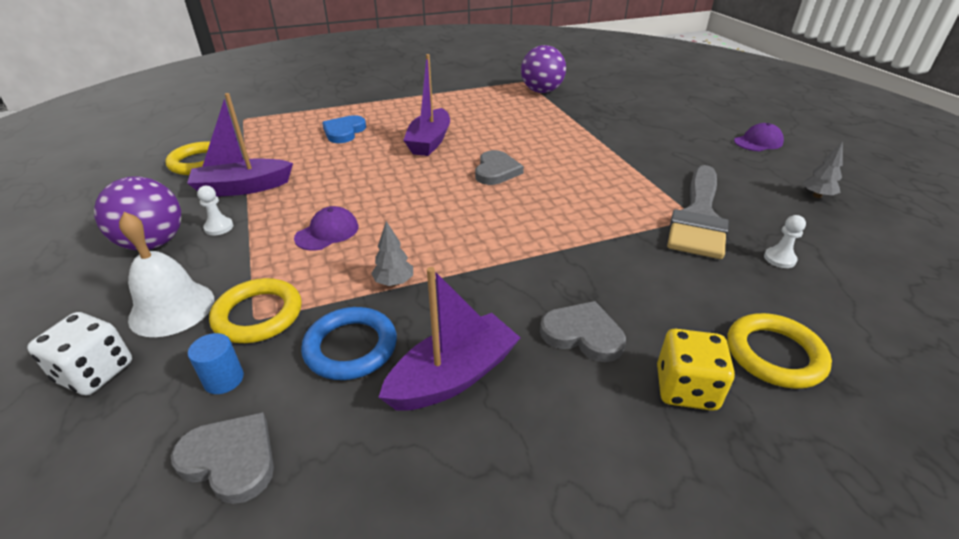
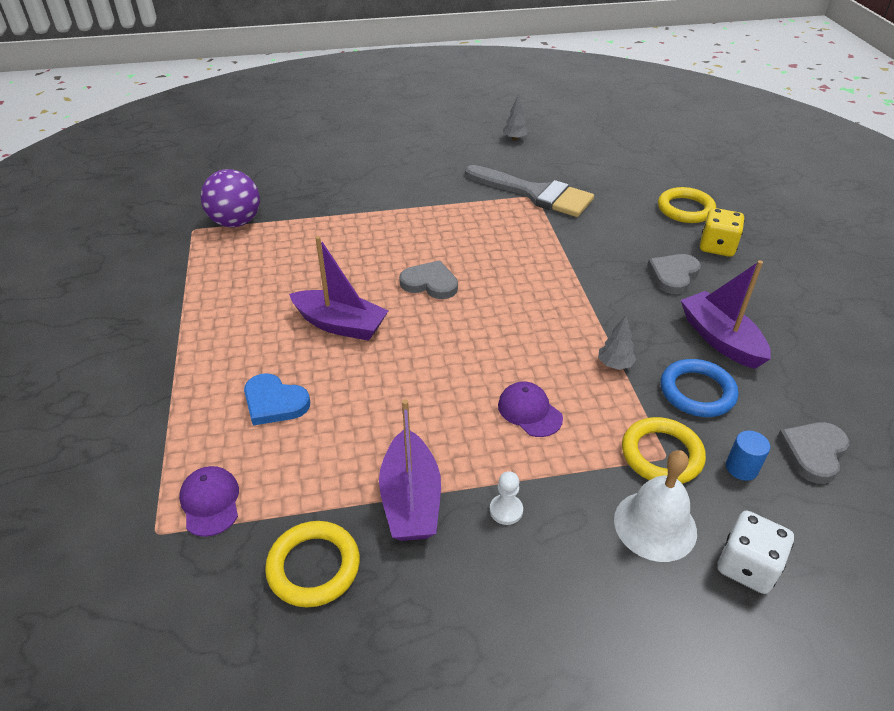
camera: 80 degrees left, 5 degrees up
purple ball [94,176,181,250] -> none
purple cap [734,123,784,151] -> purple cap moved to [179,466,239,537]
white pawn [764,215,806,268] -> none

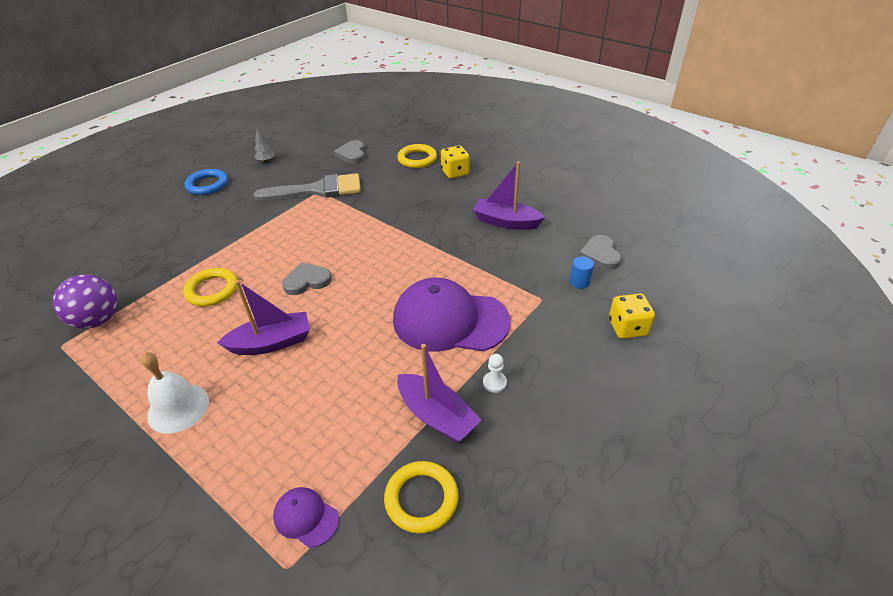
camera: 40 degrees left, 0 degrees up
blue heart [244,373,310,426] -> none
purple cap [498,382,563,437] -> purple cap [393,278,511,352], size x2.28
grey tree [598,315,636,370] -> none
white bell [614,450,697,562] -> white bell moved to [141,352,209,434]
yellow ring [622,417,706,484] -> yellow ring moved to [183,268,238,306]
grey heart [647,254,701,294] -> grey heart moved to [334,140,365,164]
blue ring [661,359,738,417] -> blue ring moved to [185,169,228,195]
white dice [717,511,794,594] -> yellow dice [609,293,655,339]

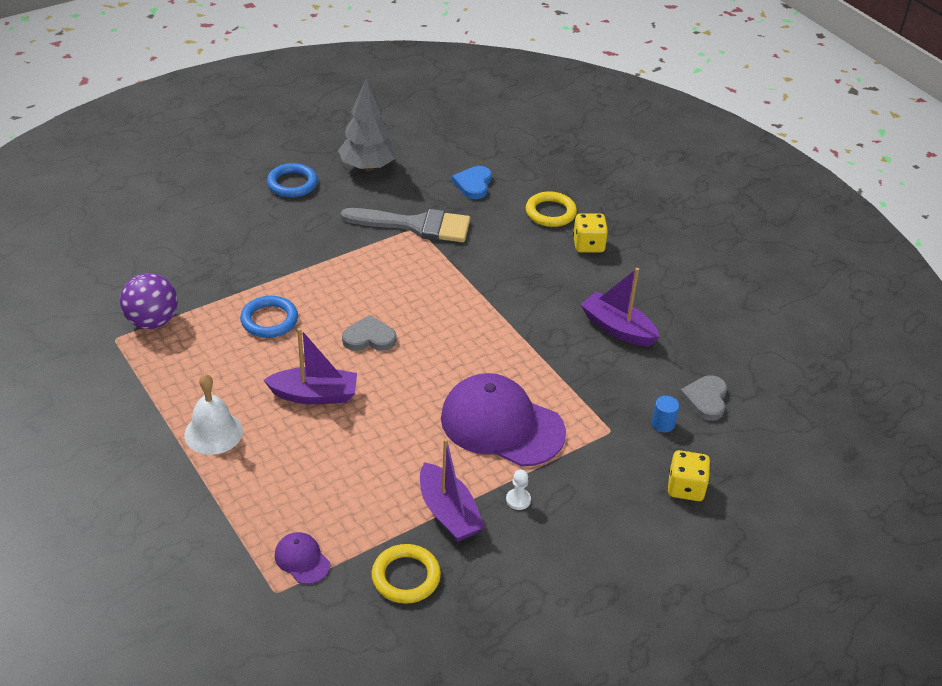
camera: 15 degrees right, 0 degrees up
yellow ring [183,268,238,306] -> blue ring [240,296,298,338]
grey tree [254,128,275,162] -> grey tree [338,78,397,171], size x2.28
grey heart [334,140,365,164] -> blue heart [452,166,492,199]

